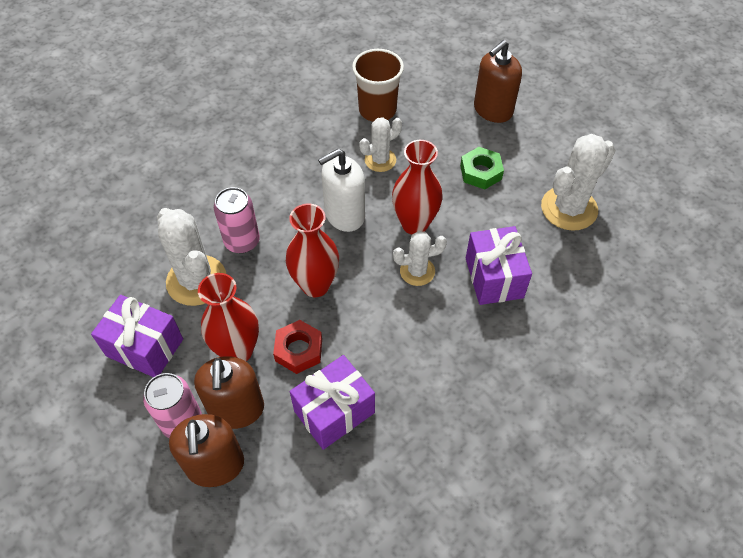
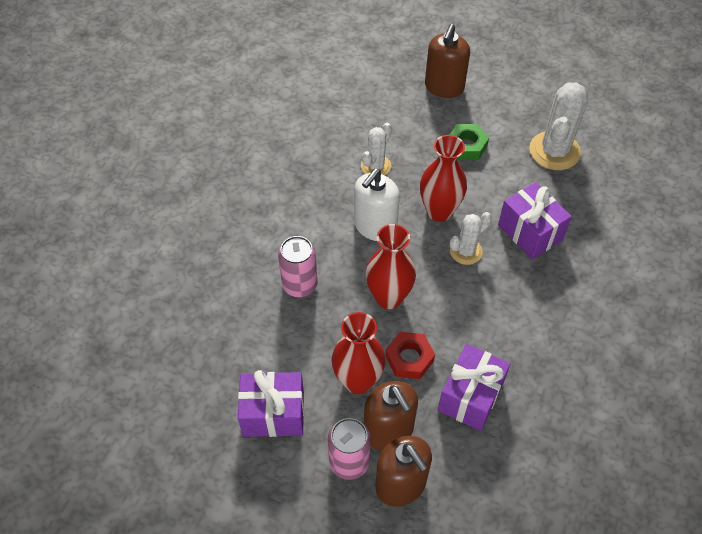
camera: 25 degrees left, 0 degrees up
white cactus [157,208,226,306] -> none
brown cup [352,49,404,122] -> none

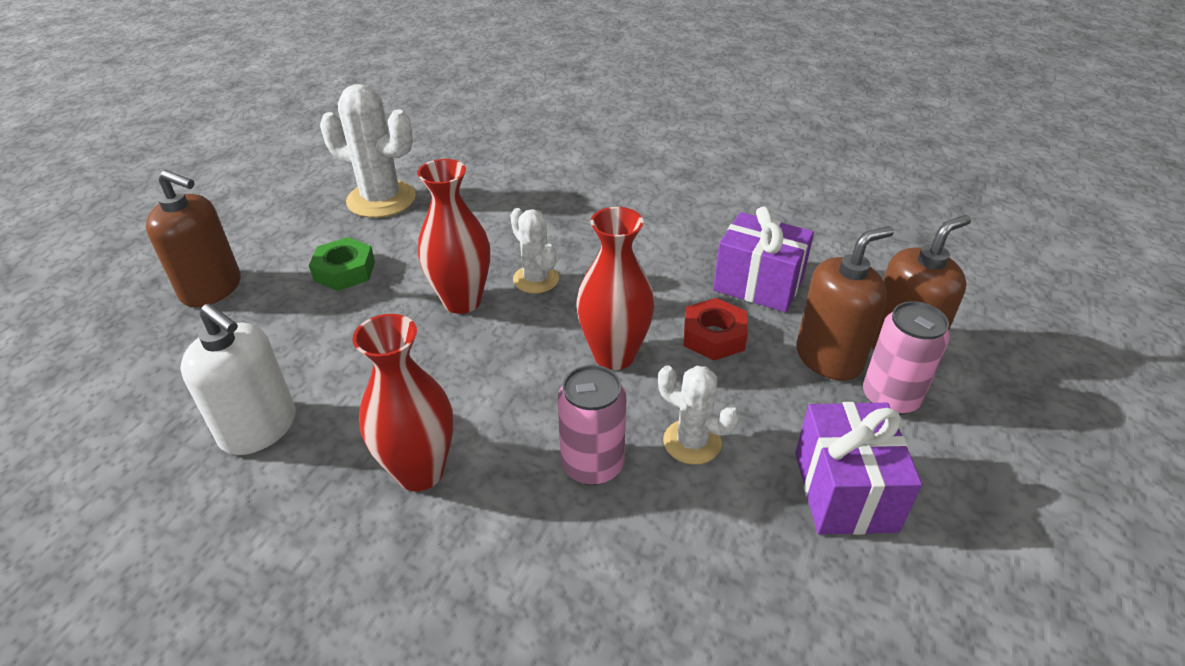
camera: 90 degrees left, 15 degrees down
red vase [332,312,386,394] -> red vase moved to [352,314,453,491]
white soap dispenser [354,169,400,241] -> white soap dispenser moved to [180,304,296,455]
white cactus [361,123,392,175] -> white cactus moved to [658,365,740,465]
purple gift [498,182,572,259] -> none

